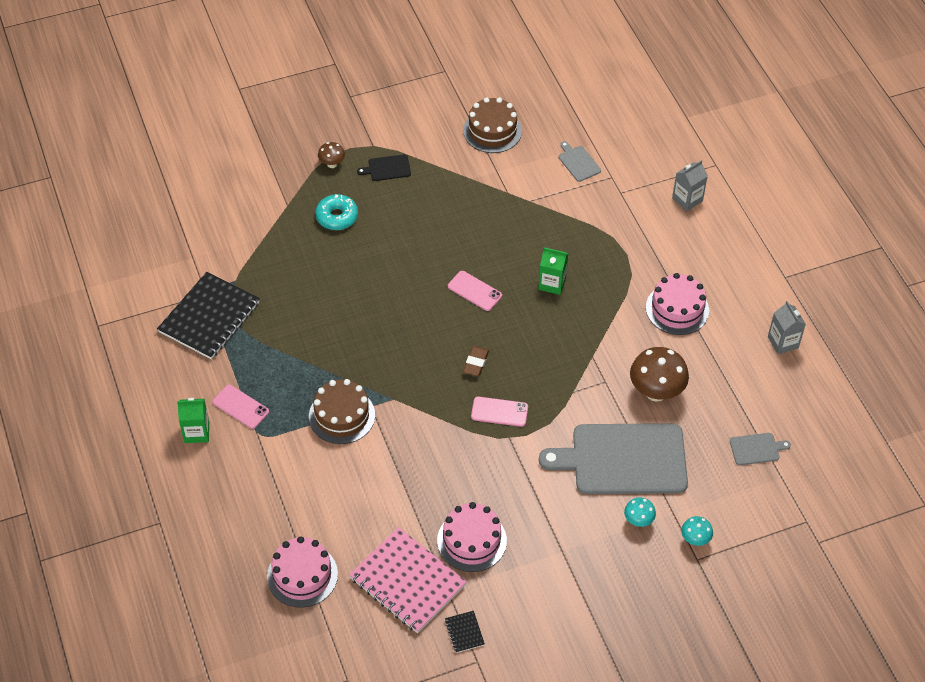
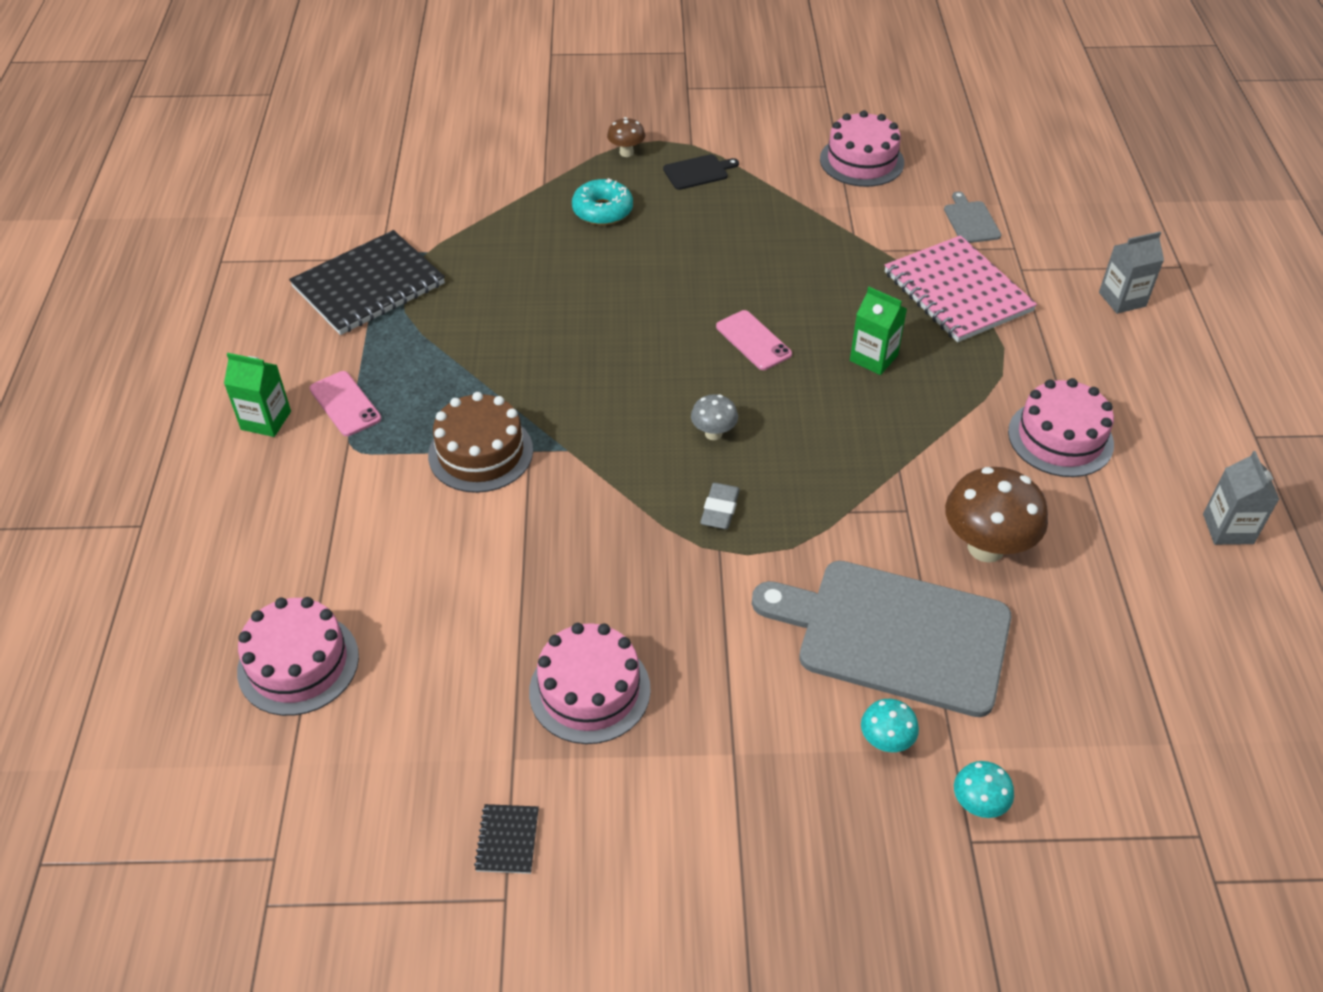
camera: 20 degrees right, 5 degrees down
pink notebook [349,527,467,633] -> pink notebook moved to [884,235,1037,342]
black cutting board [357,154,411,181] -> black cutting board turned 150 degrees clockwise [663,154,739,190]
brown cake [463,97,522,153] -> pink cake [820,110,904,187]
brown eraser [463,346,489,376] -> grey mushroom [691,394,738,440]
pink phone [471,397,528,427] -> grey eraser [700,483,740,529]
grey cutting board [730,433,791,465] -> none

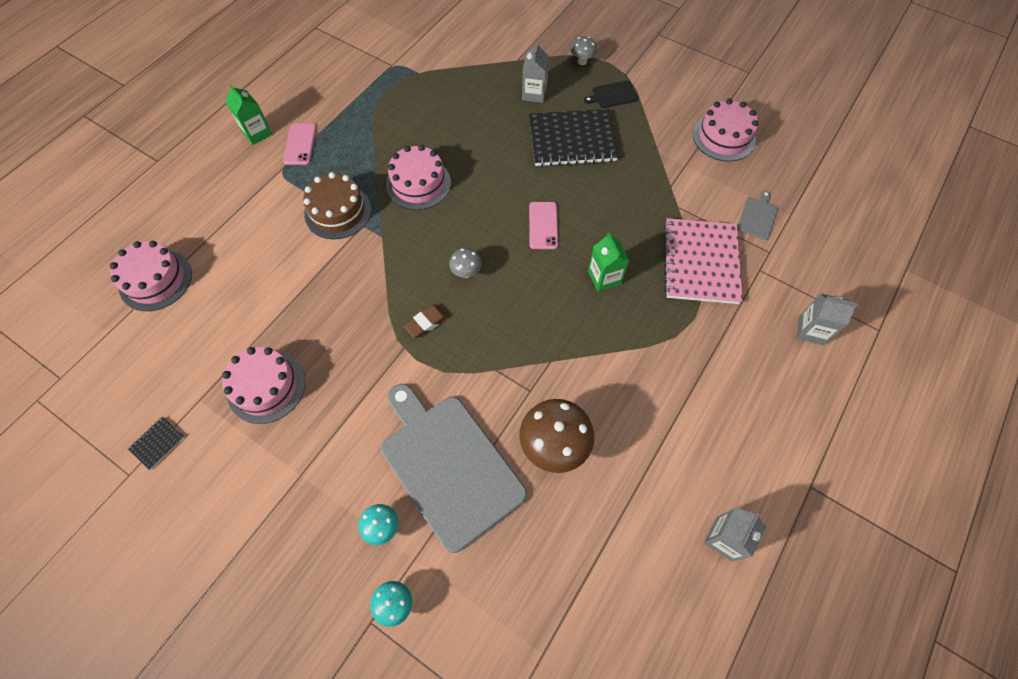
camera: 35 degrees right, 15 degrees up
black notebook [289,230,445,335] -> black notebook moved to [529,109,618,167]
turquoise donut [572,178,633,225] -> grey carton [522,42,549,103]
brown mushroom [607,117,645,157] -> grey mushroom [571,36,597,65]
black cutting board [663,154,739,190] -> black cutting board turned 150 degrees clockwise [584,80,638,108]
grey eraser [700,483,740,529] -> brown eraser [403,305,448,338]
pink cake [1008,378,1114,477] -> pink cake moved to [386,145,451,210]

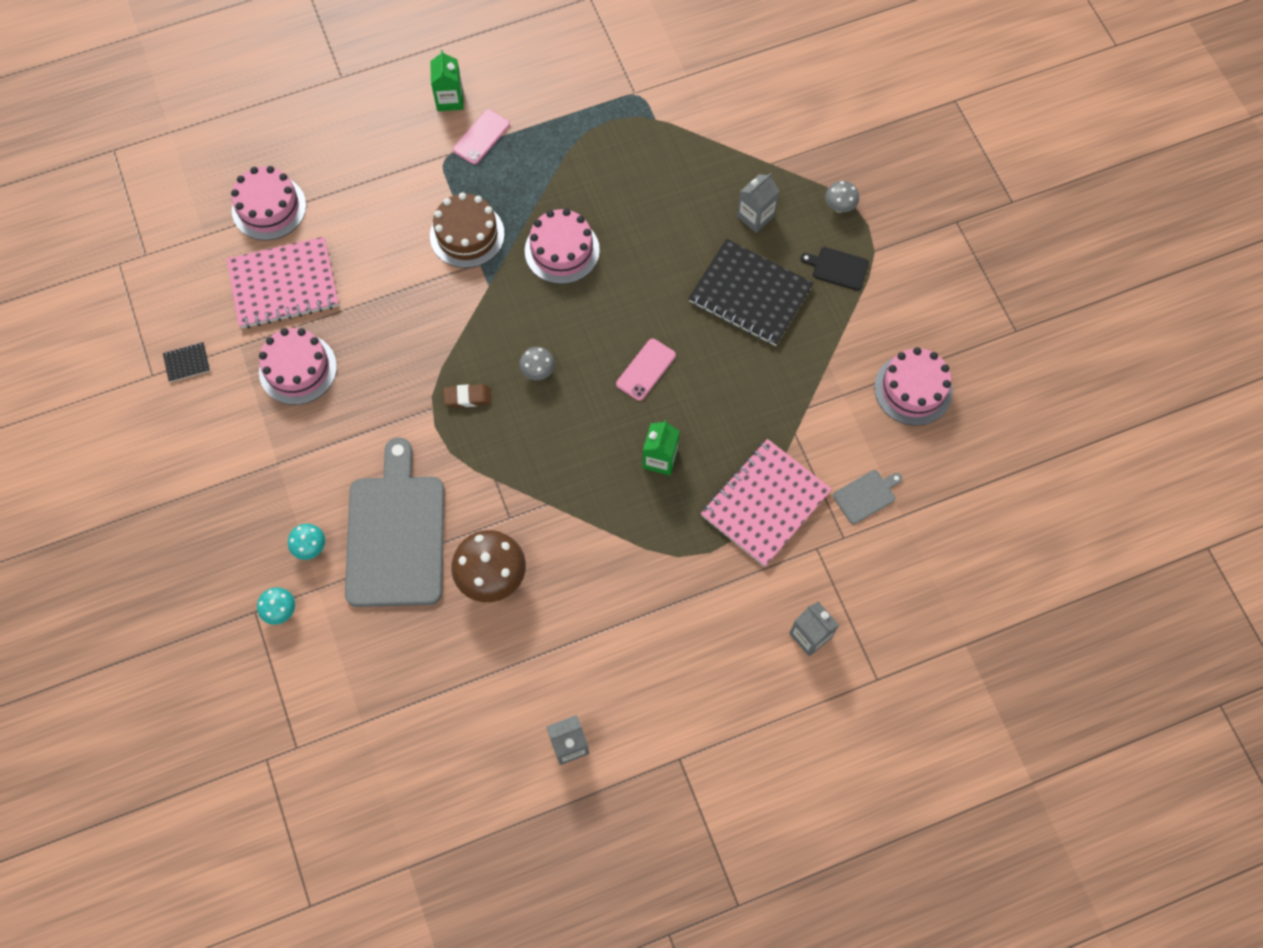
camera: 35 degrees right, 5 degrees up
none -> pink notebook [227,237,339,329]

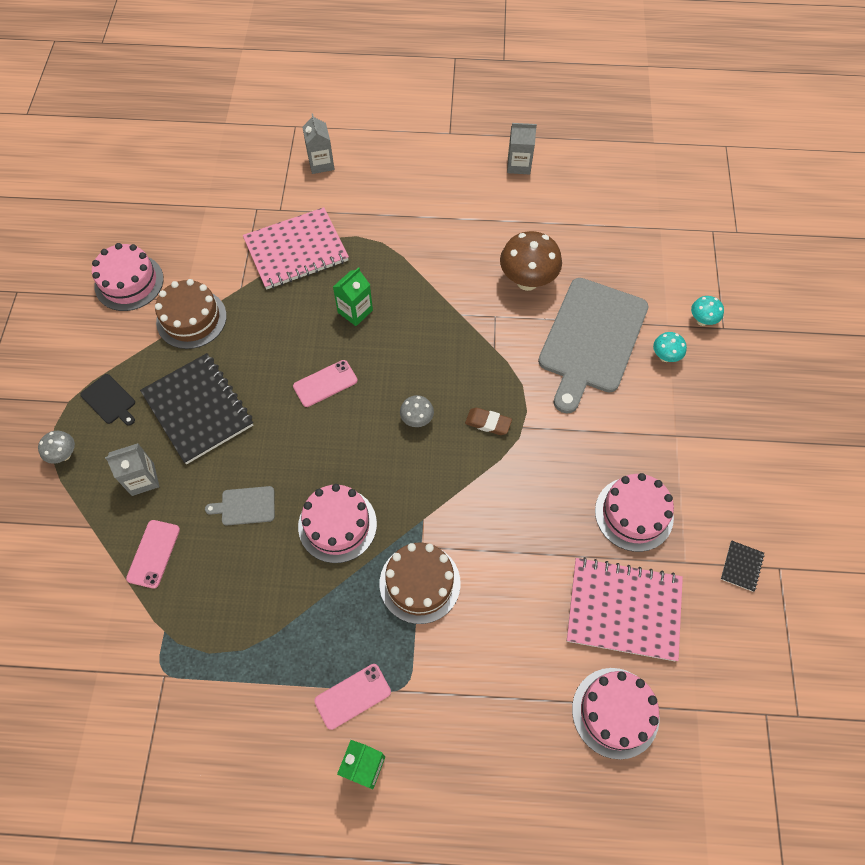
camera: 155 degrees left, 5 degrees down
black notebook [163,342,210,382] -> black notebook turned 75 degrees counterclockwise [721,540,764,592]
grey cutting board [833,470,902,524] -> grey cutting board moved to [205,486,275,526]
none -> pink phone [126,520,180,589]
none -> brown cake [155,279,227,349]

